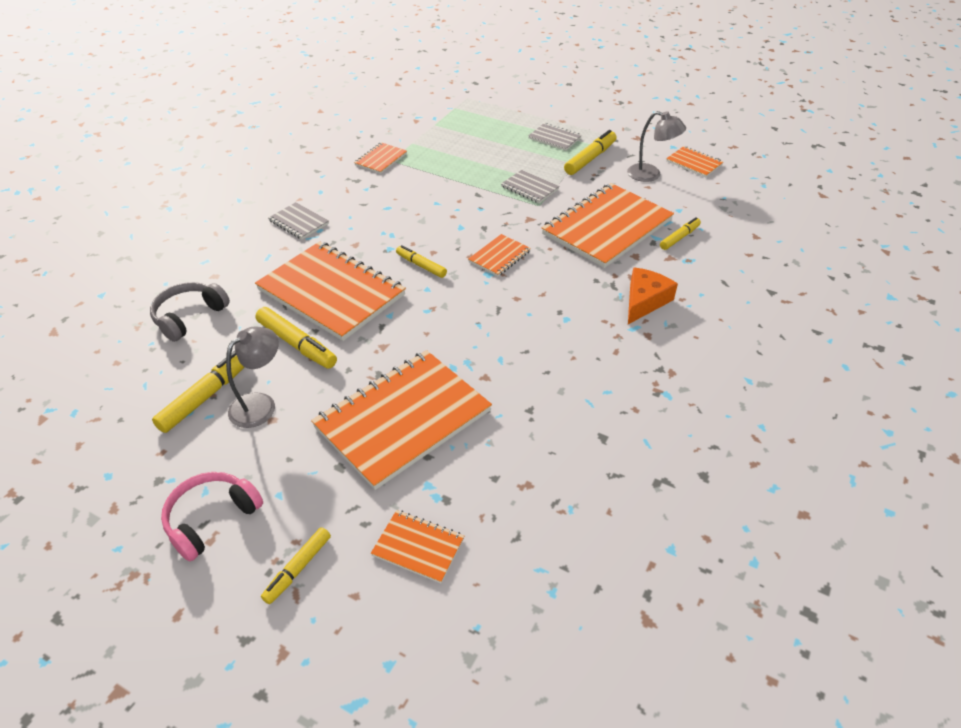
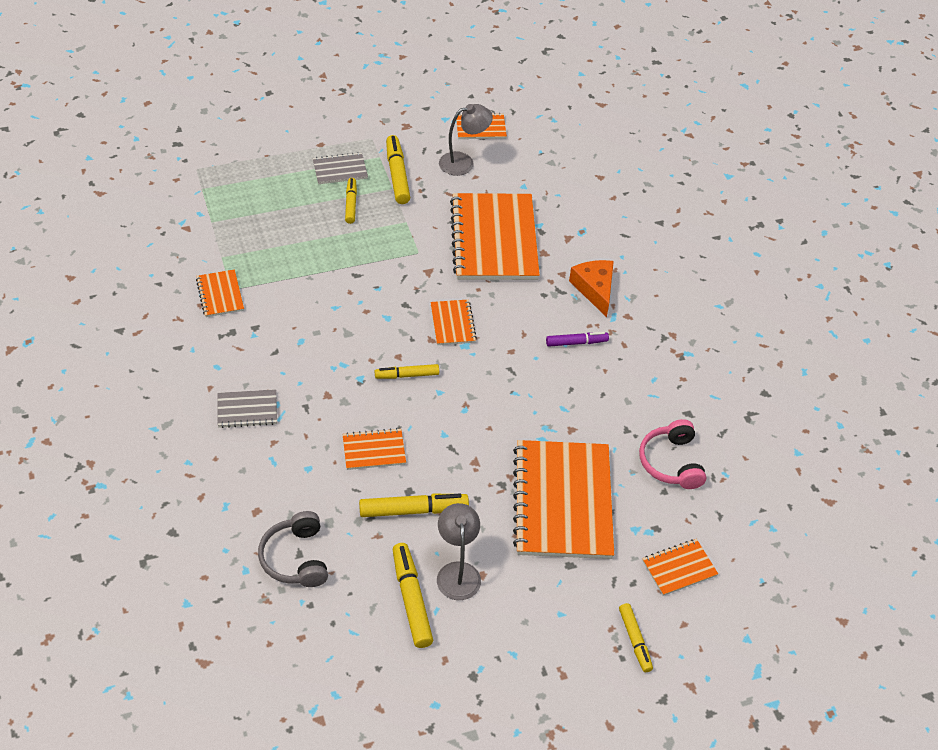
camera: 50 degrees left, 5 degrees up
pink headphones [161,472,263,562] -> pink headphones moved to [639,419,706,489]
orange notebook [255,241,406,341] -> orange notebook [343,428,406,470], size x0.46
grey notebook [501,170,560,203] -> none
yellow marker [660,217,701,250] -> yellow marker moved to [345,178,357,224]
none -> purple marker [546,332,609,347]

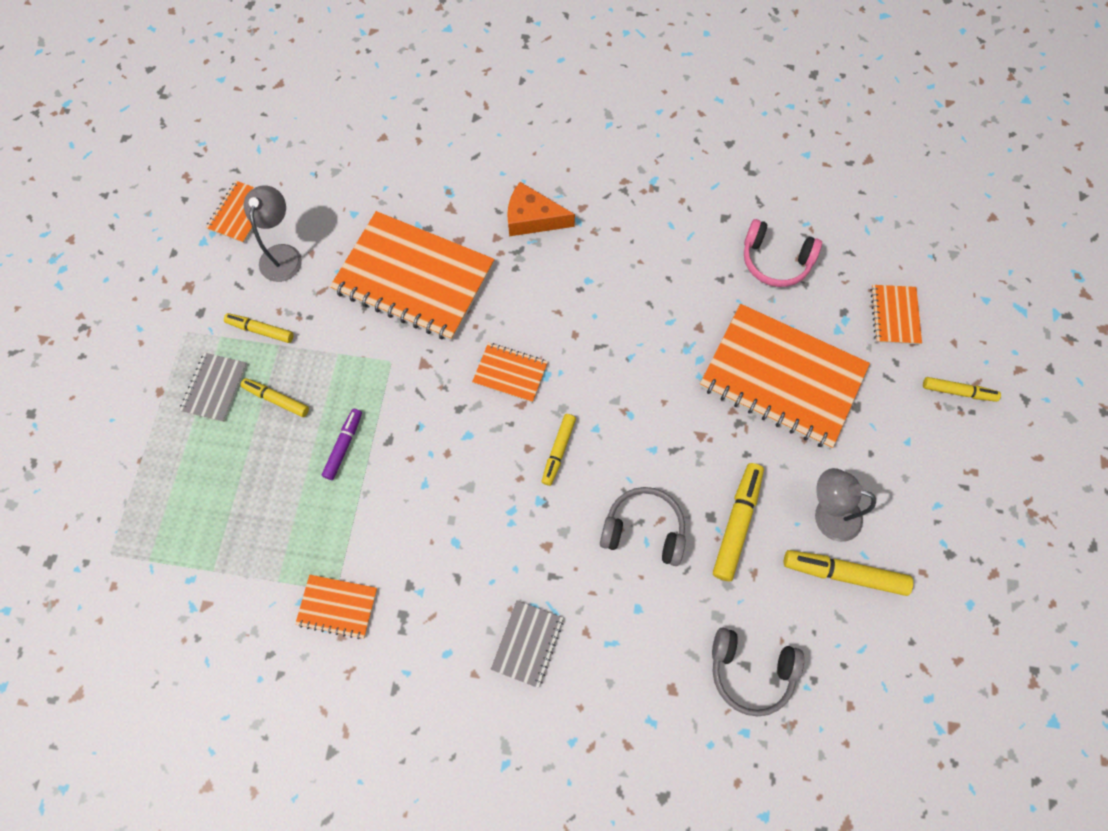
camera: 60 degrees left, 20 degrees up
orange notebook [343,428,406,470] -> grey headphones [600,487,686,566]
yellow marker [386,135,410,204] -> yellow marker [224,313,294,343], size x0.64
purple marker [546,332,609,347] -> purple marker moved to [322,409,362,480]

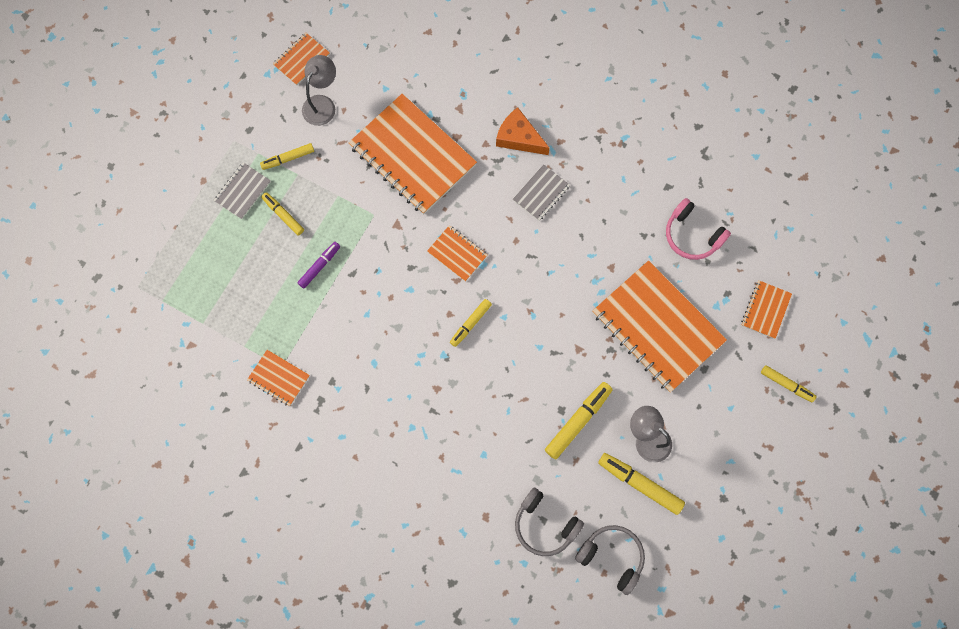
camera: 20 degrees right, 5 degrees up
yellow marker [224,313,294,343] -> yellow marker turned 60 degrees counterclockwise [260,143,314,170]
grey notebook [491,600,563,688] -> grey notebook moved to [513,164,570,221]
grey headphones [600,487,686,566] -> grey headphones moved to [575,525,645,595]

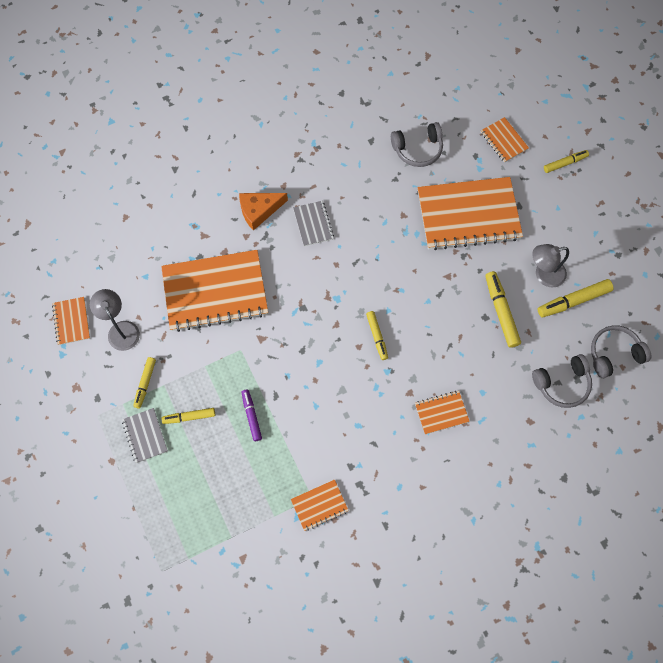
camera: 55 degrees left, 5 degrees down
orange notebook [427,225,487,282] -> orange notebook moved to [415,391,470,434]
pink headphones [666,198,731,260] -> grey headphones [391,122,443,167]

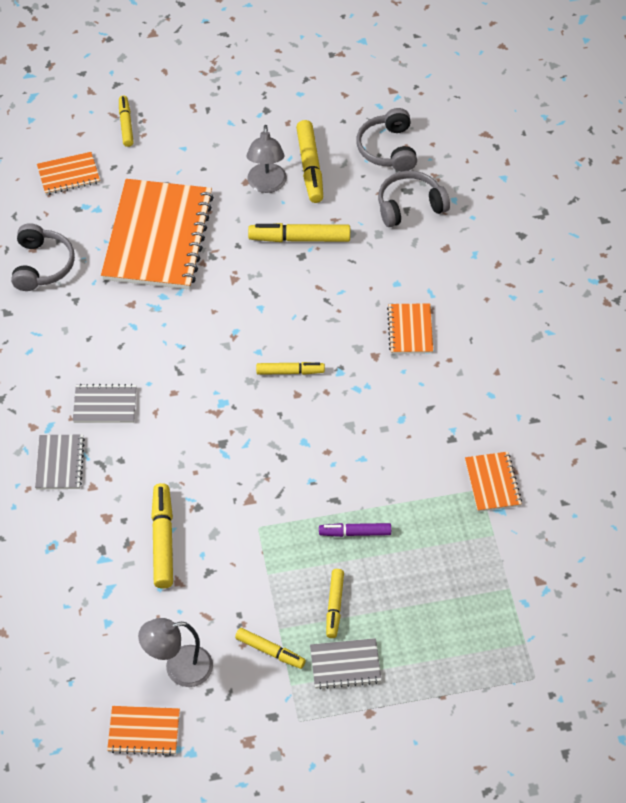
camera: 75 degrees left, 15 degrees down
orange notebook [161,250,268,332] -> yellow marker [151,483,173,589]
orange cheese [239,193,288,231] -> grey notebook [35,435,85,489]
grey headphones [532,354,592,408] -> grey headphones turned 105 degrees counterclockwise [378,171,450,227]

